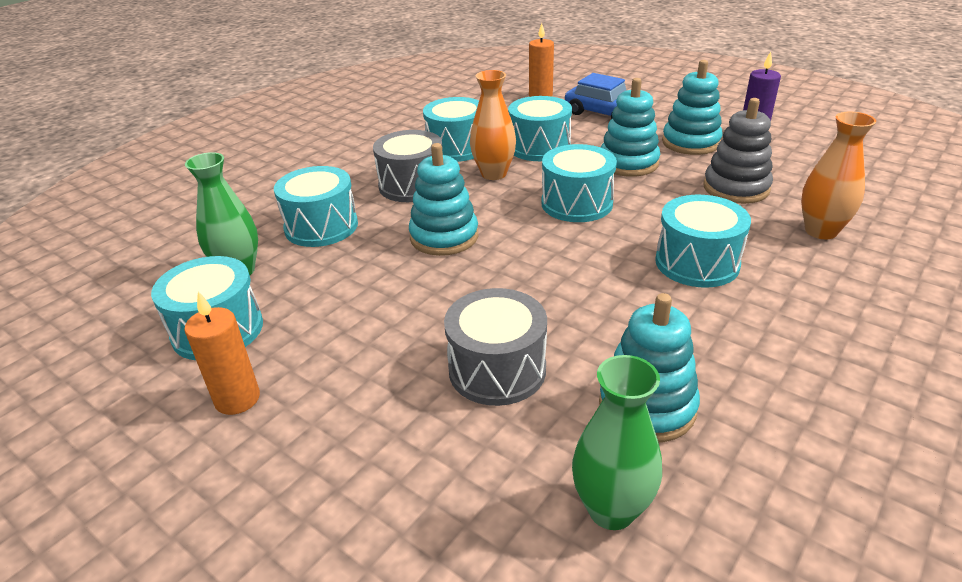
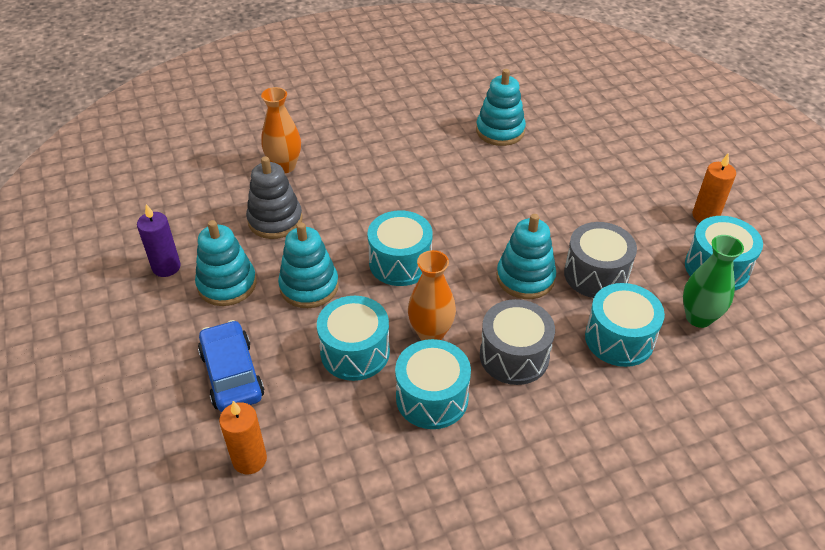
camera: 150 degrees left, 10 degrees up
grey drum [444,288,547,406] -> grey drum moved to [564,222,637,298]
green vase [572,355,662,530] -> none
turquoise drum [655,195,751,288] -> none

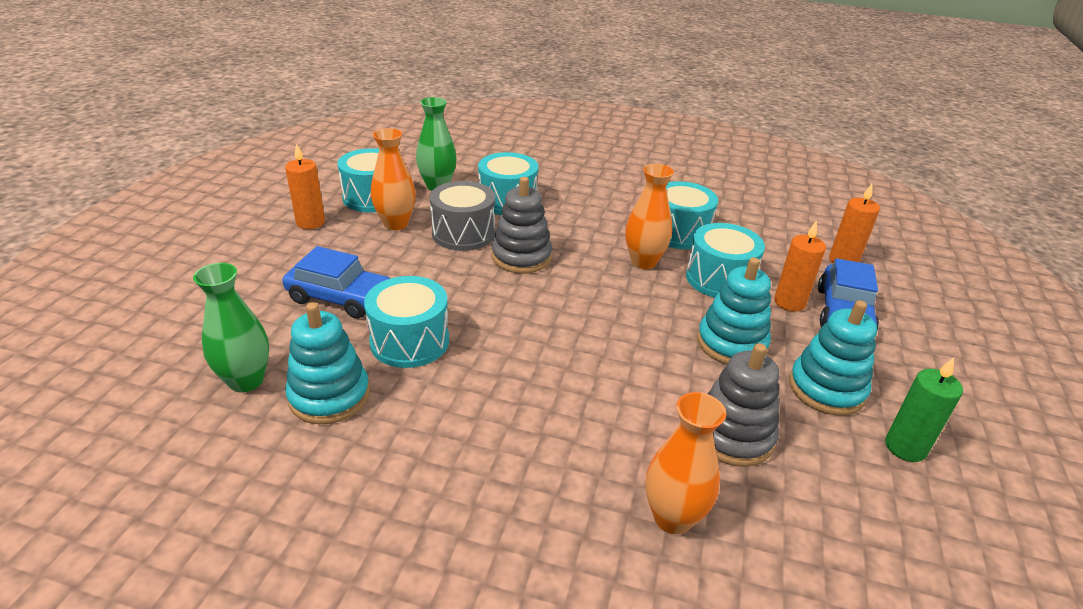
camera: 145 degrees left, 10 degrees down
purple candle [137,204,181,277] -> green candle [885,357,963,462]
turquoise drum [367,210,432,286] -> turquoise drum moved to [364,276,449,368]
grey drum [480,299,555,385] -> none
turquoise stacking toy [497,214,556,299] -> grey stacking toy [492,177,552,274]
none -> green vase [193,263,269,392]
none -> blue car [282,246,391,319]
none -> orange vase [371,128,416,230]
none -> orange candle [774,220,826,312]

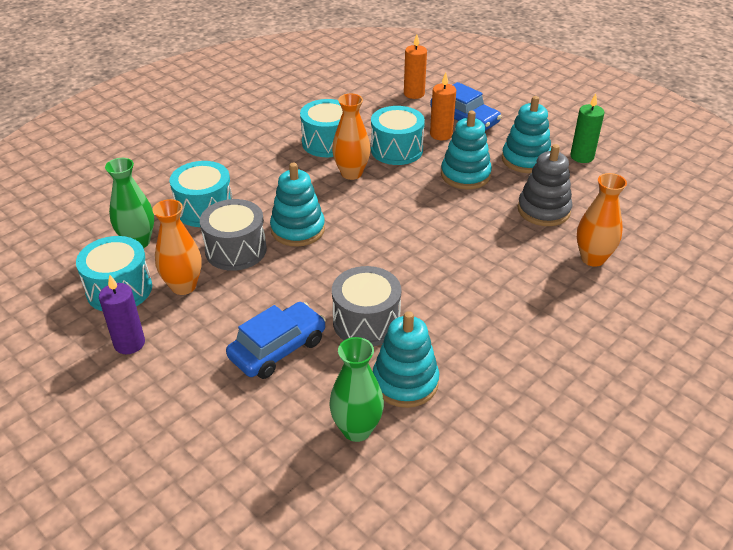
camera: 60 degrees left, 5 degrees up
orange candle [285,143,325,229] -> purple candle [99,274,145,354]
turquoise drum [364,276,449,368] -> grey drum [332,266,401,346]
grey stacking toy [492,177,552,274] -> turquoise stacking toy [270,163,325,247]

